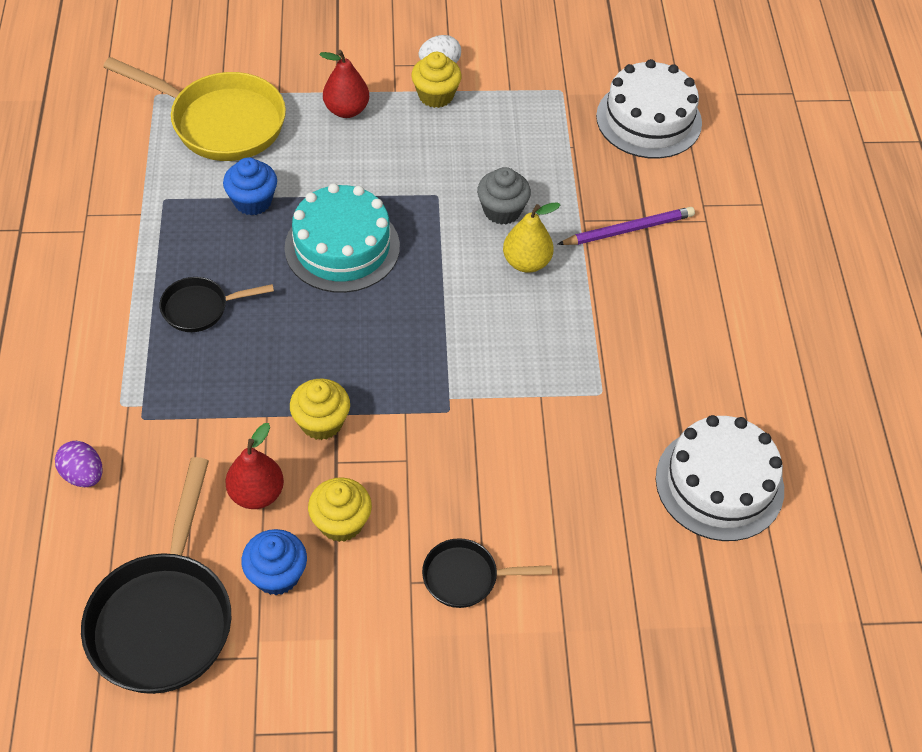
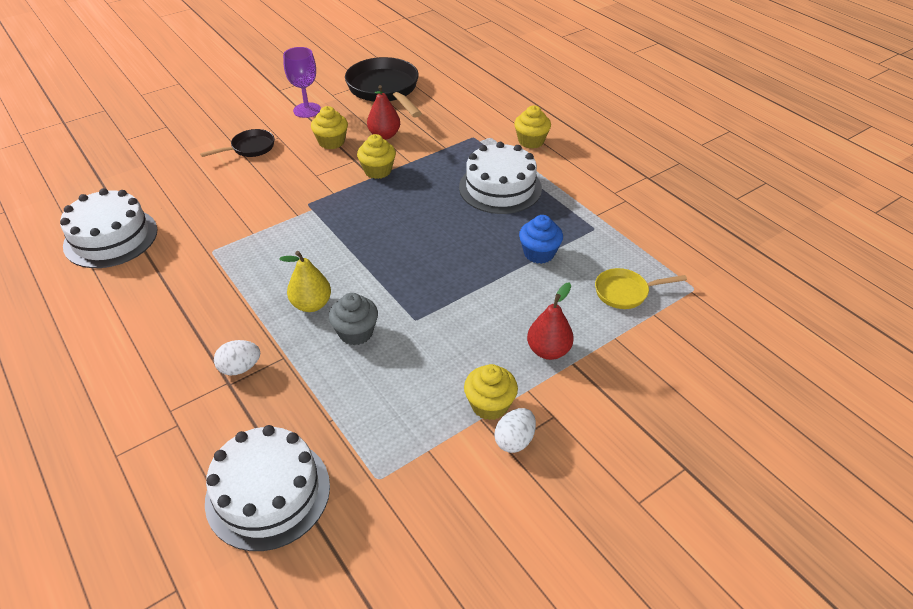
camera: 150 degrees right, 10 degrees down
purple egg [55,441,103,487] -> none
yellow pan [103,57,286,161] -> yellow pan [595,268,687,309], size x0.52
black pan [160,277,274,332] -> white cake [459,142,542,214]
blue cupcake [241,529,307,595] -> none
turquoise cake [285,183,400,293] -> none
purple pencil [557,207,695,245] -> white egg [214,340,260,376]
none -> purple goblet [283,47,321,118]
none -> yellow cupcake [514,105,551,149]

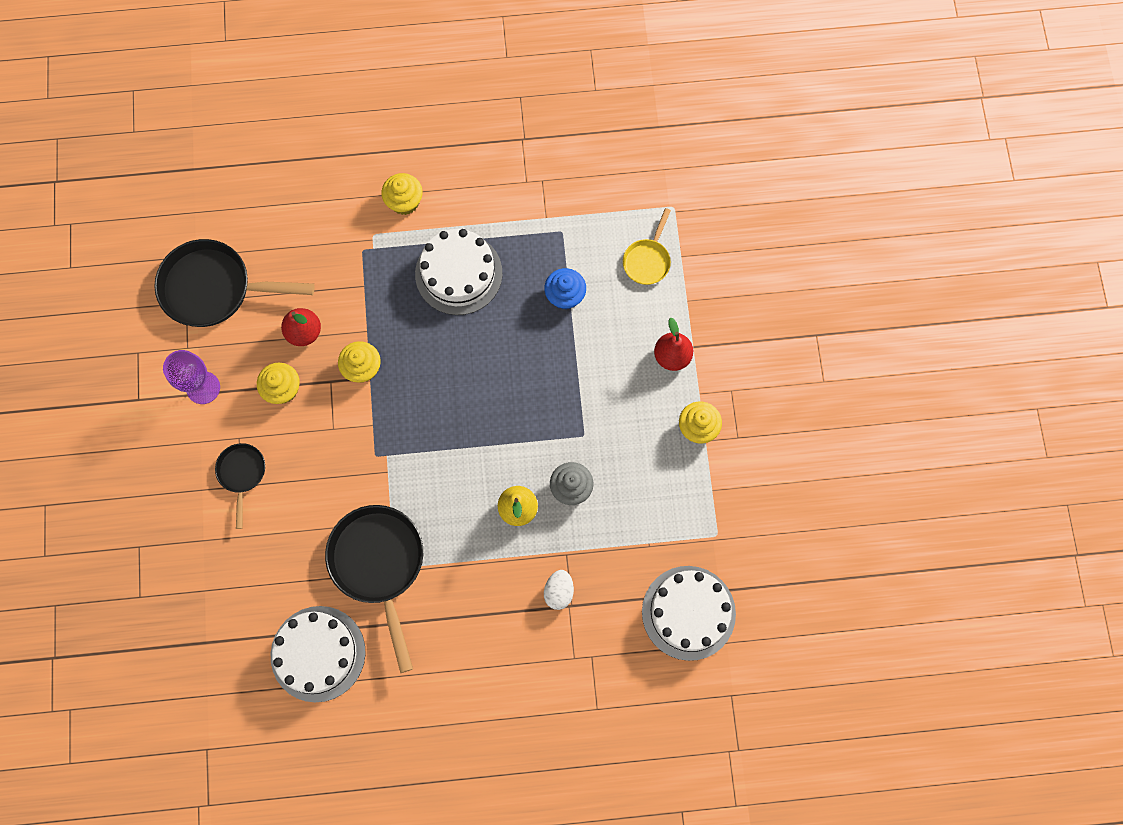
camera: 60 degrees left, 30 degrees up
white egg [494,408,536,453] -> none
none -> black pan [325,505,423,673]

